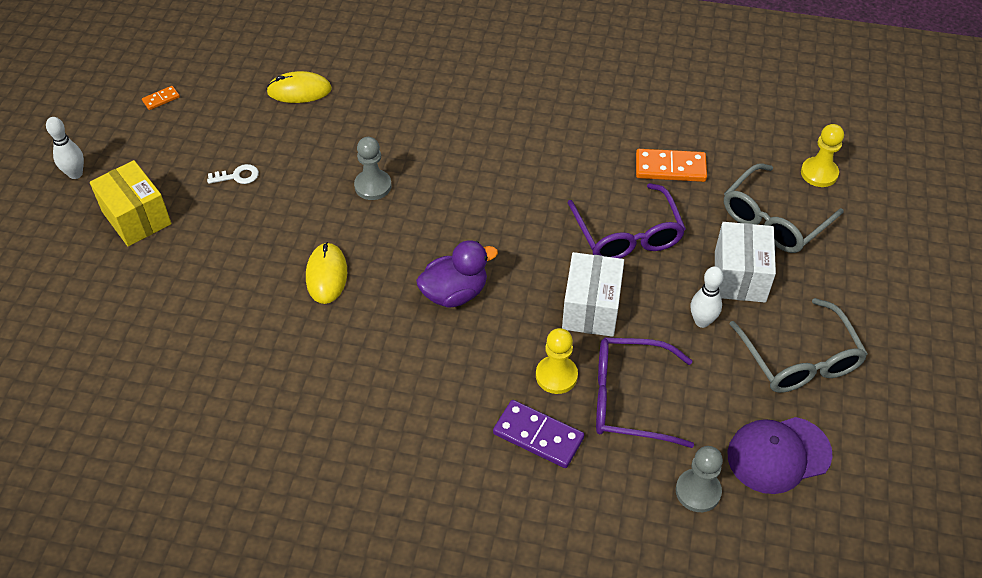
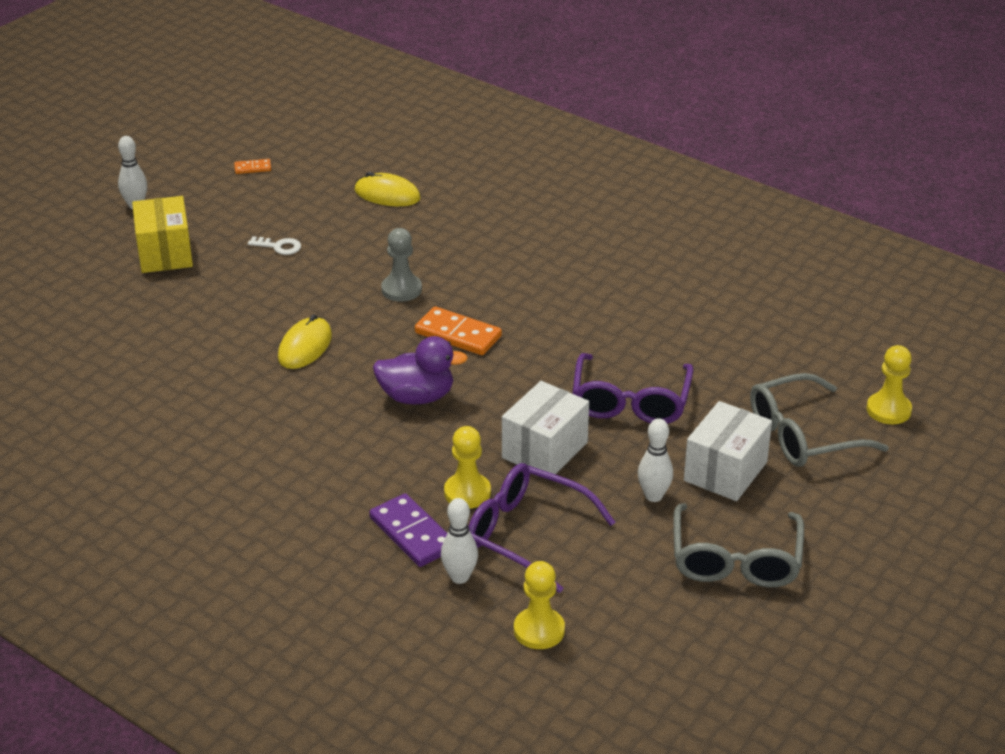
camera: 25 degrees right, 15 degrees down
orange domino [636,149,707,182] -> orange domino moved to [415,307,502,355]
grey pawn [676,446,723,512] -> yellow pawn [514,561,565,649]
purple cap [727,417,833,494] -> none
none -> white bowling pin [441,498,478,584]

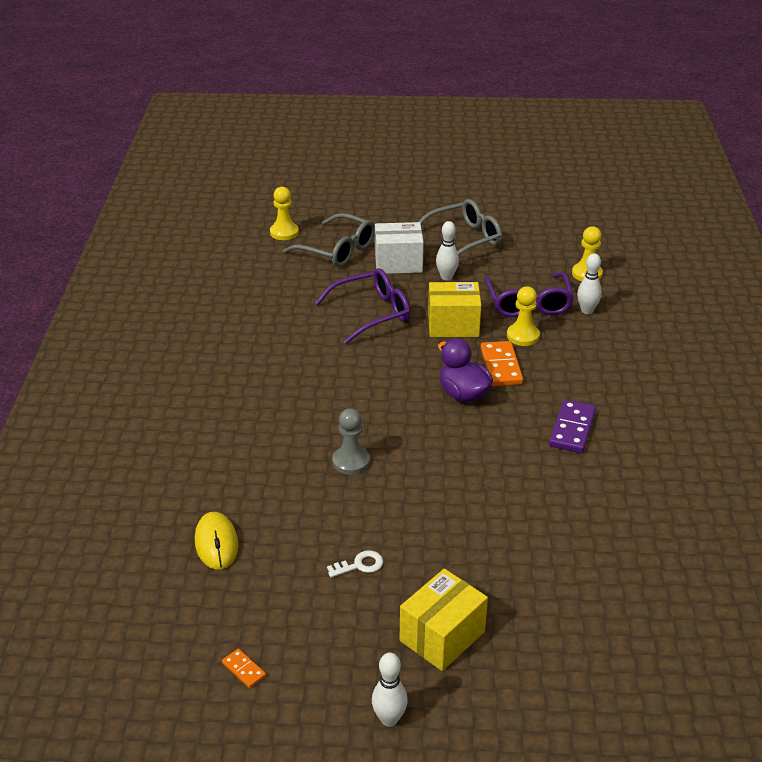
camera: 125 degrees left, 0 degrees up
white key [248,236,301,255] -> white key turned 90 degrees clockwise [327,550,383,578]
yellow mouse [278,314,332,369] -> none
purple domino [369,493,447,567] -> purple domino moved to [549,400,596,453]
orange domino [415,307,502,355] -> orange domino moved to [480,341,523,386]
white box [502,381,589,474] -> yellow box [428,282,481,337]

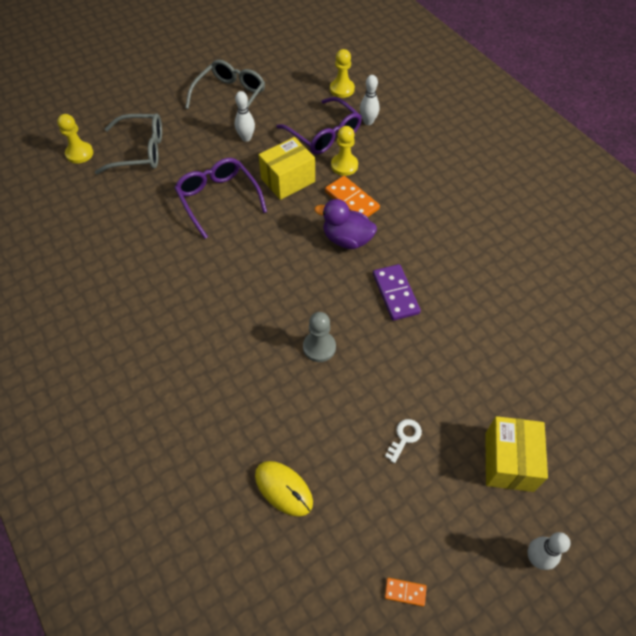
camera: 35 degrees left, 20 degrees up
purple glasses [315,268,410,344] -> purple glasses turned 60 degrees counterclockwise [175,158,267,239]
white box [375,222,424,274] -> none
purple domino [549,400,596,453] -> purple domino moved to [373,264,421,321]

